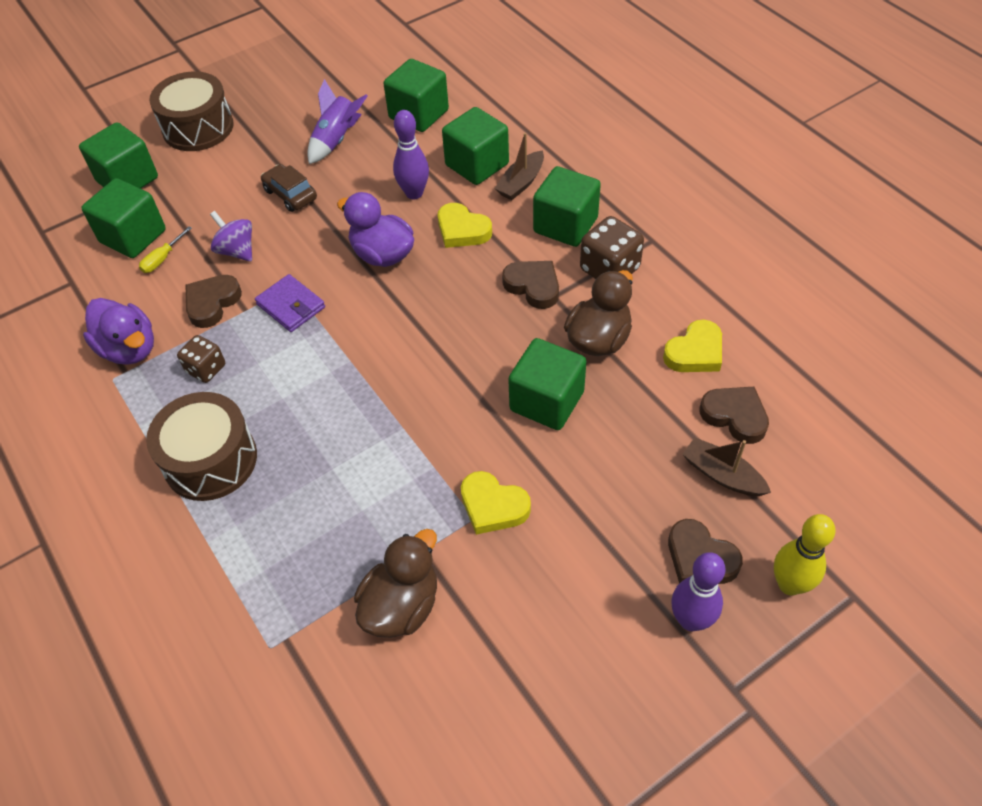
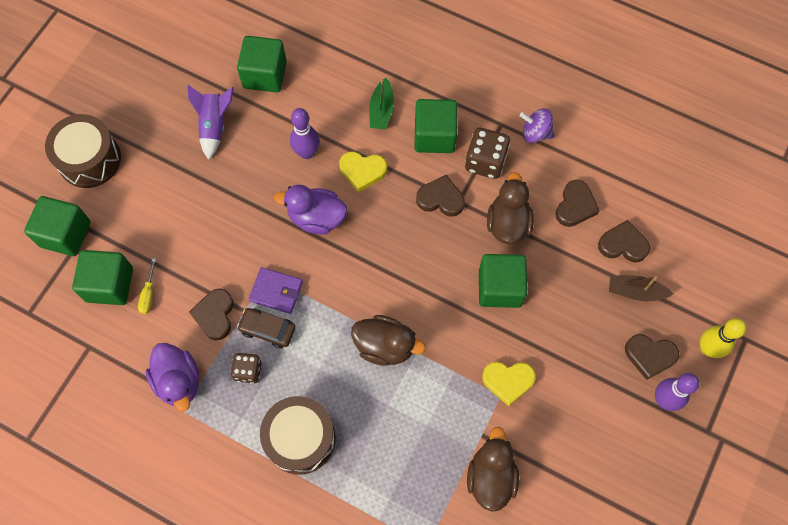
camera: 30 degrees left, 15 degrees up
purple duck [83,298,154,365] -> purple duck turned 45 degrees clockwise [146,343,199,412]
purple spinning top [210,211,252,262] -> purple spinning top moved to [520,108,555,143]
brown car [261,164,317,212] -> brown car moved to [237,308,296,348]
green cube [442,107,509,185] -> none
brown boat [494,133,544,200] -> green boat [369,78,394,130]
yellow heart [663,319,722,372] -> brown heart [556,180,600,227]
none -> brown duck [351,315,426,366]

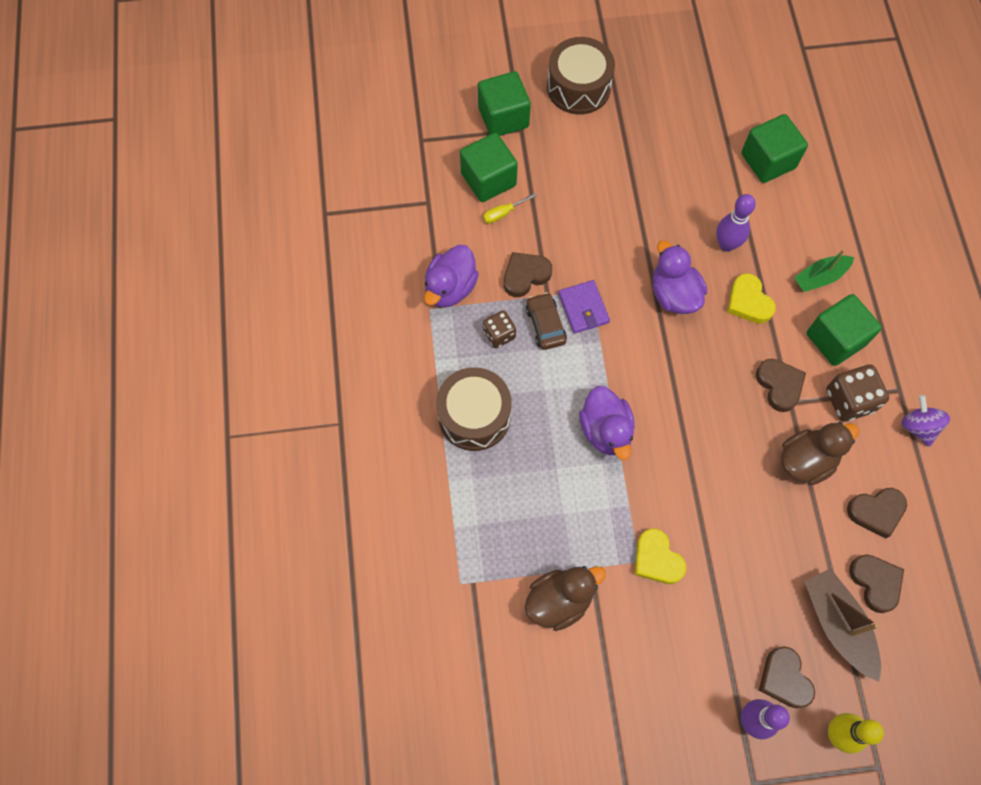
camera: 55 degrees right, 0 degrees up
purple rocket [187,85,234,160] -> none
brown duck [351,315,426,366] -> purple duck [579,386,635,460]
green cube [479,254,527,308] -> none
brown boat [609,275,673,301] -> brown boat [804,568,881,682], size x1.52

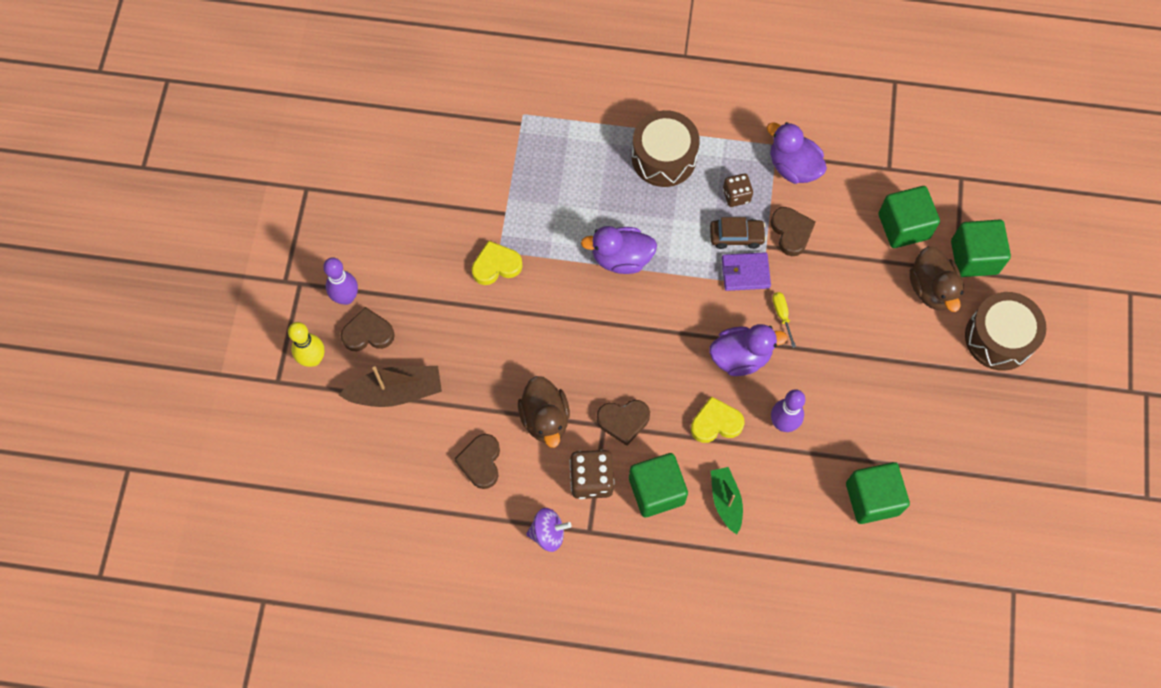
camera: 105 degrees right, 0 degrees up
yellow screwdriver [483,193,536,224] -> yellow screwdriver moved to [772,292,796,348]
brown duck [525,566,606,631] -> brown duck moved to [909,246,964,312]
brown heart [849,554,904,613] -> none

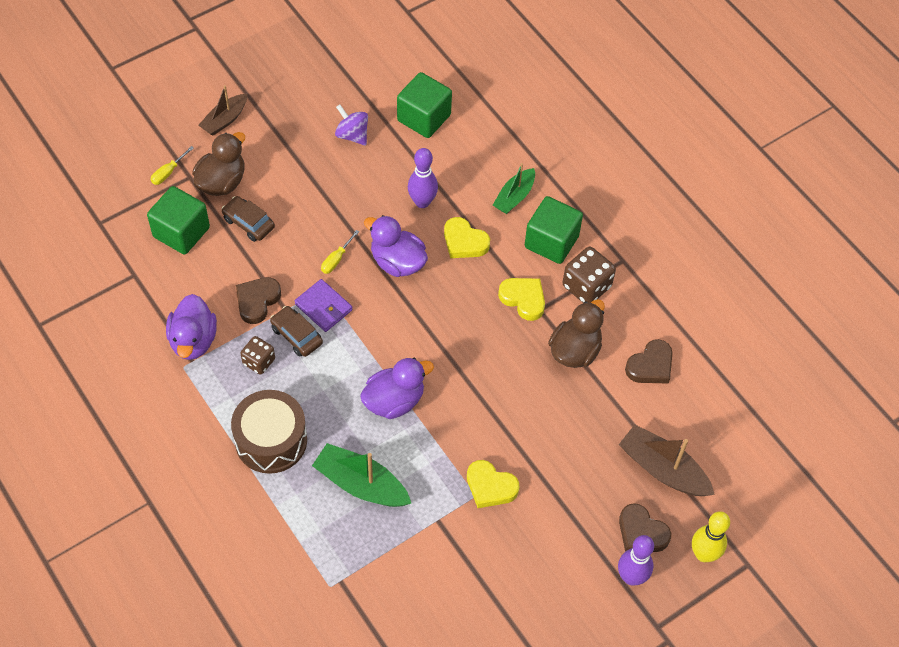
camera: 135 degrees left, 10 degrees down
purple spinning top [526,508,572,552] -> purple spinning top moved to [335,105,368,146]
purple duck [581,226,657,274] -> purple duck turned 75 degrees counterclockwise [360,357,434,419]
brown heart [597,400,650,446] -> yellow heart [498,278,545,321]
green cube [951,220,1011,277] -> yellow screwdriver [151,146,194,185]
brown drum [965,292,1046,371] -> brown boat [198,85,247,135]
none -> brown car [222,196,275,242]
none -> green boat [312,443,411,507]

